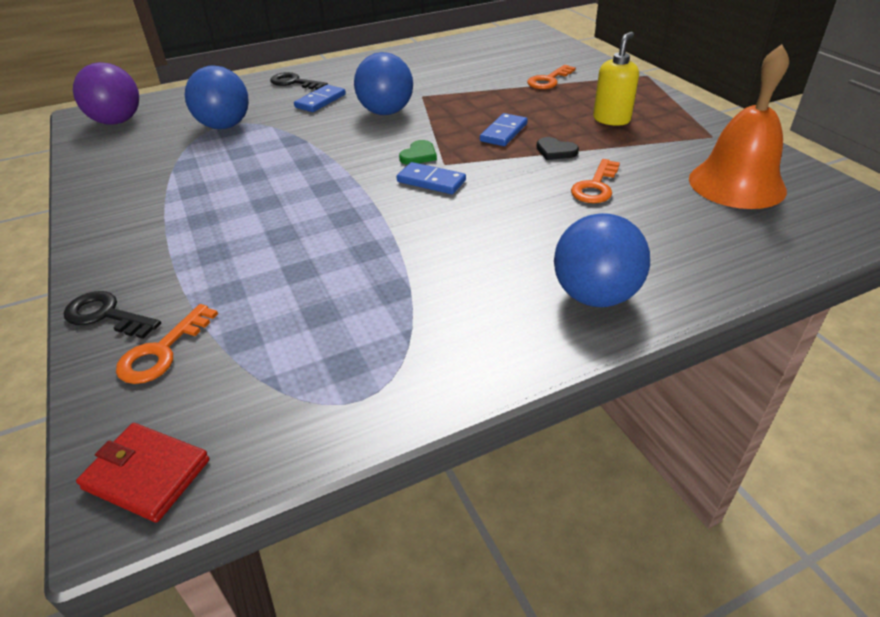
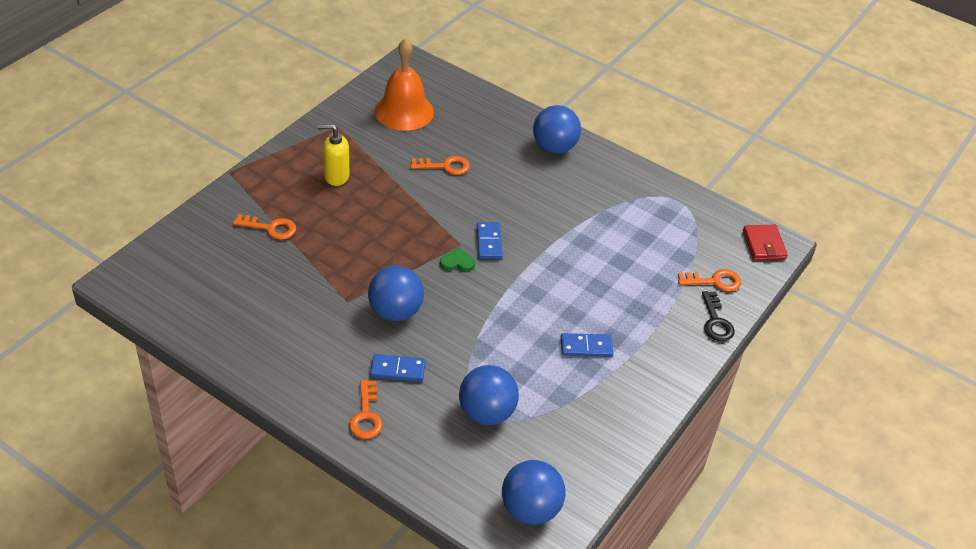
camera: 125 degrees left, 5 degrees up
purple ball [73,62,139,125] -> blue ball [502,460,566,525]
black key [270,72,328,90] -> orange key [349,380,383,439]
blue domino [480,113,528,146] -> blue domino moved to [561,333,613,357]
black heart [536,137,579,160] -> none

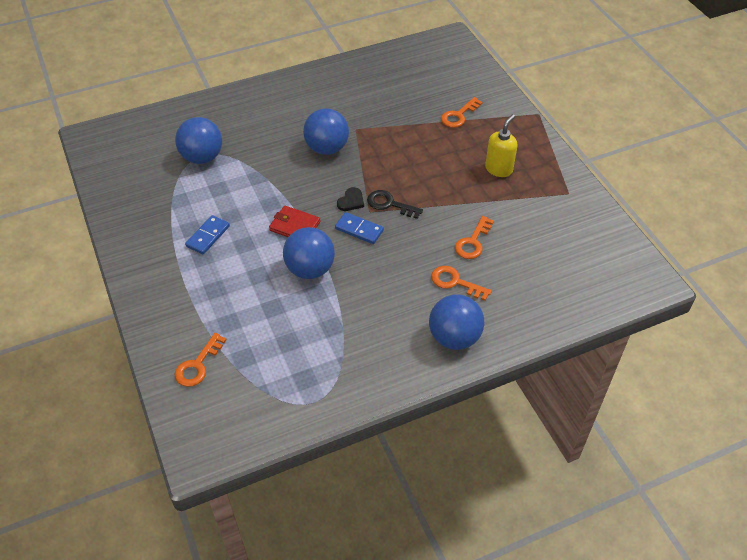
camera: 125 degrees right, 5 degrees up
orange key [349,380,383,439] -> orange key moved to [431,266,492,301]
blue domino [370,354,426,382] -> none
orange bell [374,38,434,131] -> none
green heart [440,247,475,271] -> black heart [337,187,364,211]
blue ball [502,460,566,525] -> blue ball moved to [283,227,335,279]
black key [702,291,735,341] -> black key moved to [367,190,423,219]
red wallet [743,225,788,260] -> red wallet moved to [269,206,320,237]

